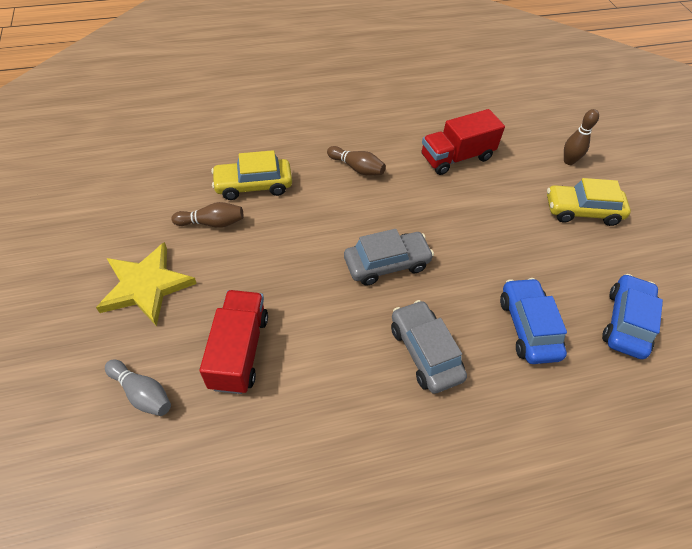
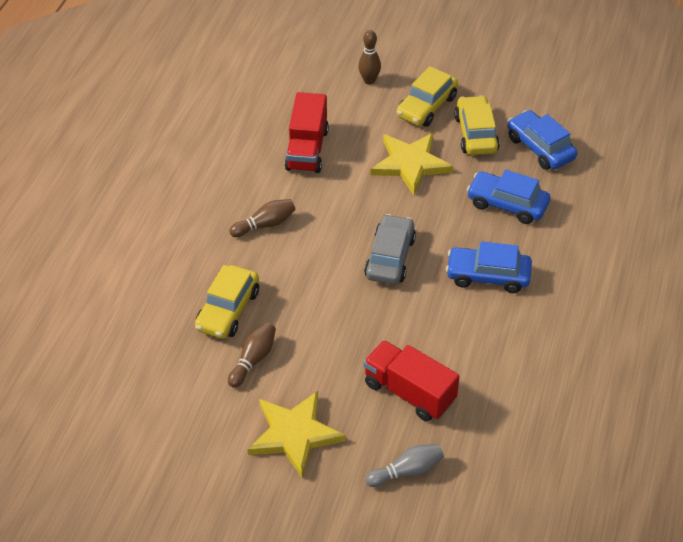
camera: 55 degrees left, 5 degrees down
grey car [391,300,467,394] -> blue car [446,241,532,293]
none -> yellow star [370,133,453,195]
none -> yellow car [454,95,500,155]

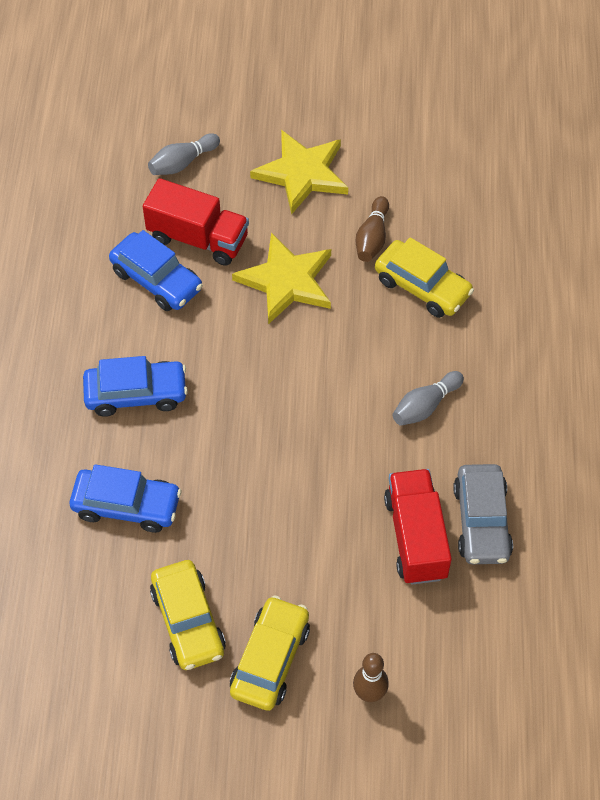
camera: 165 degrees right, 10 degrees up
yellow car [195,265,259,339] -> yellow car turned 120 degrees clockwise [375,237,474,318]
brown bowling pin [229,199,296,237] -> grey bowling pin [393,371,464,426]
grey car [364,214,416,284] -> grey car moved to [453,464,513,564]
yellow star [370,133,453,195] -> yellow star moved to [232,232,331,324]
blue car [508,110,577,170] -> blue car moved to [109,230,203,311]

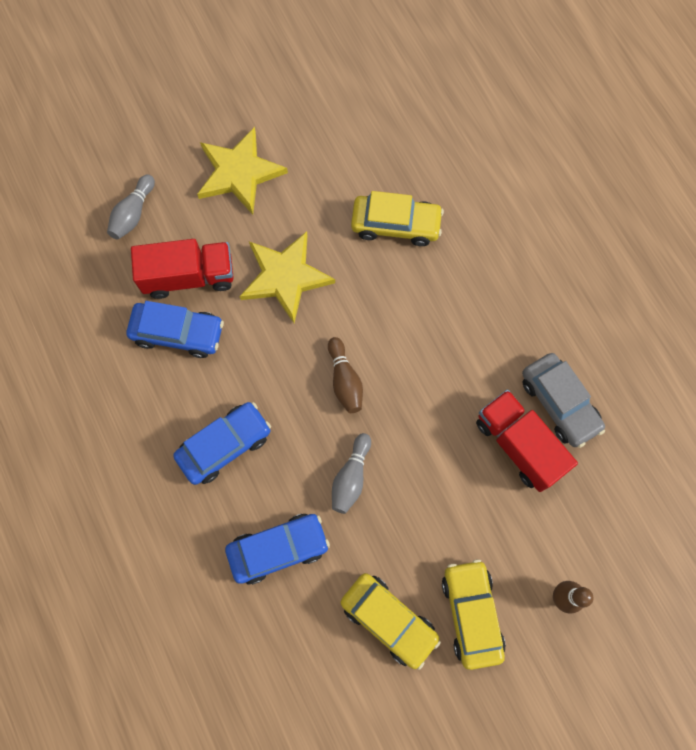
camera: 30 degrees left, 15 degrees up
brown bowling pin [355,196,389,262] -> brown bowling pin moved to [328,337,363,413]
grey bowling pin [393,371,464,426] -> grey bowling pin moved to [332,433,371,514]

